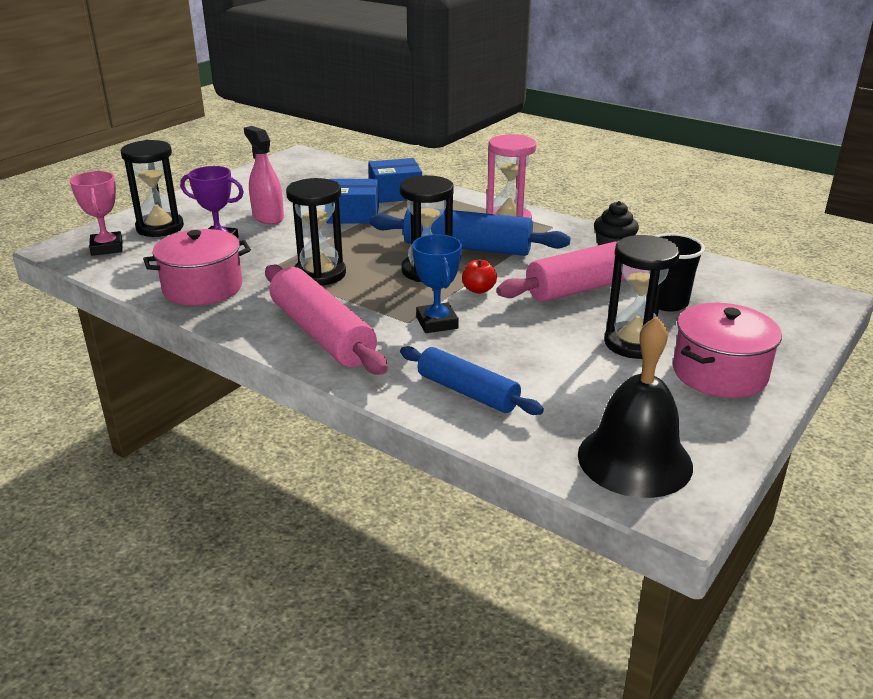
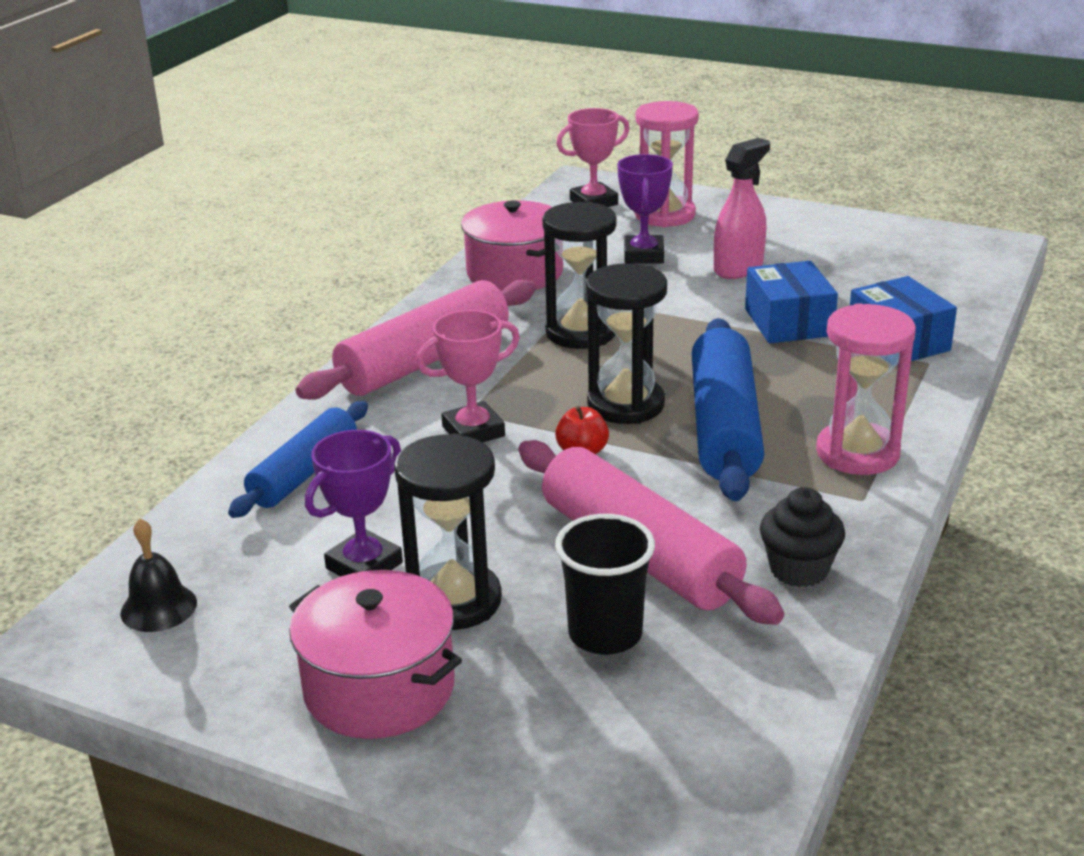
camera: 80 degrees right, 0 degrees up
black hourglass [121,140,184,237] -> pink hourglass [635,101,699,227]
blue trophy [412,234,462,333] -> pink trophy [416,310,520,443]
black bell [578,316,693,498] -> black bell [121,518,197,632], size x0.51
none -> purple trophy [305,430,403,576]

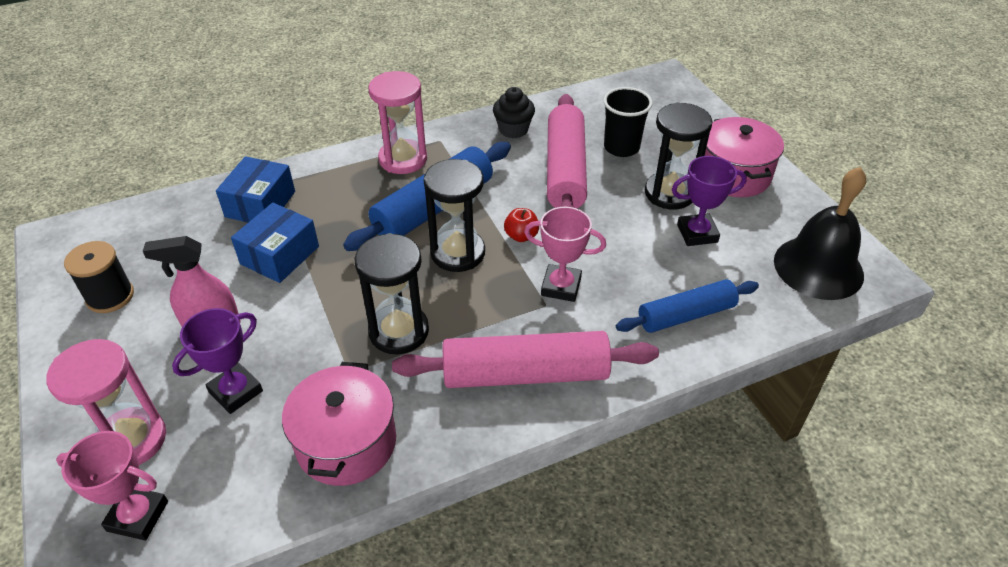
camera: 140 degrees left, 15 degrees up
black bell [121,518,197,632] -> black bell [774,167,866,300], size x1.97
none -> black spool [64,241,134,313]

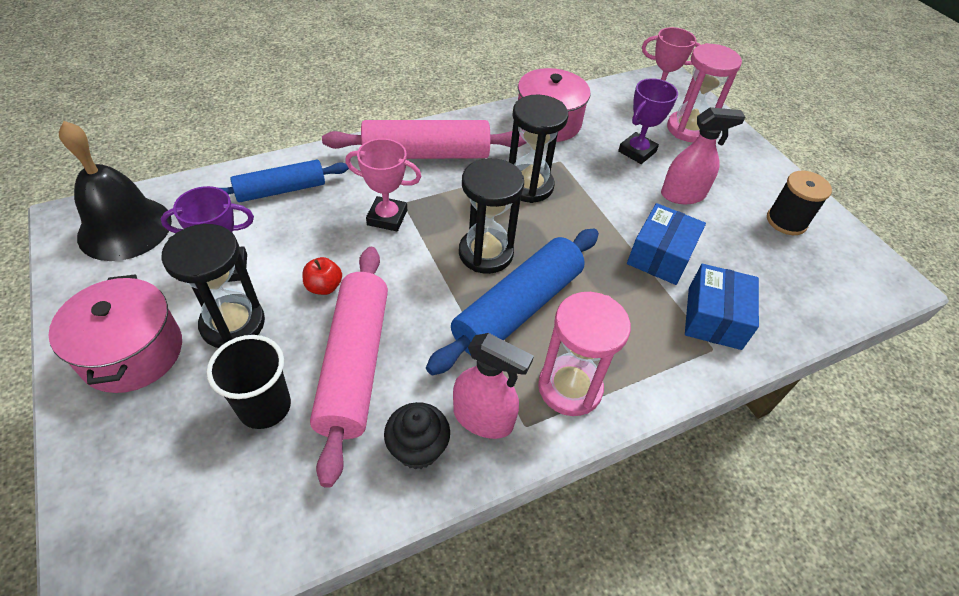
camera: 175 degrees right, 5 degrees up
red apple [504,208,539,242] -> red apple moved to [303,257,342,295]
none -> pink spray bottle [453,333,534,439]

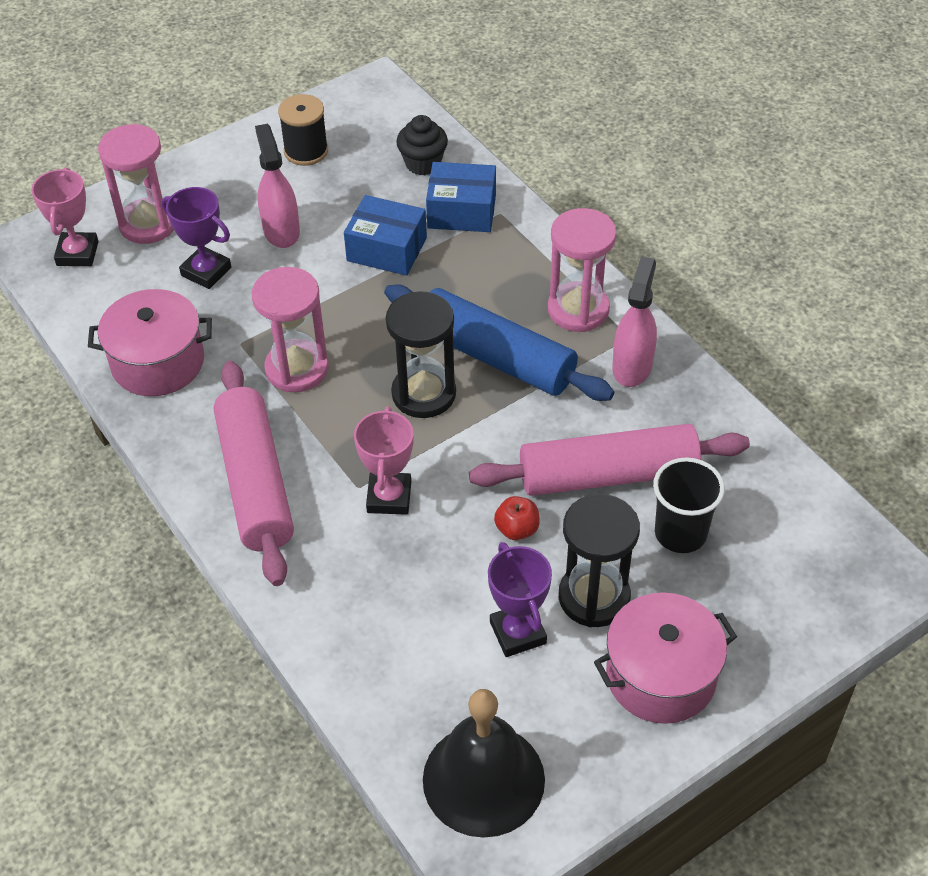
camera: 95 degrees left, 0 degrees up
blue rolling pin [220,160,349,202] -> none
black cupcake [384,402,450,470] -> black cupcake moved to [397,115,448,175]
black hourglass [509,95,568,203] -> pink hourglass [252,267,329,392]

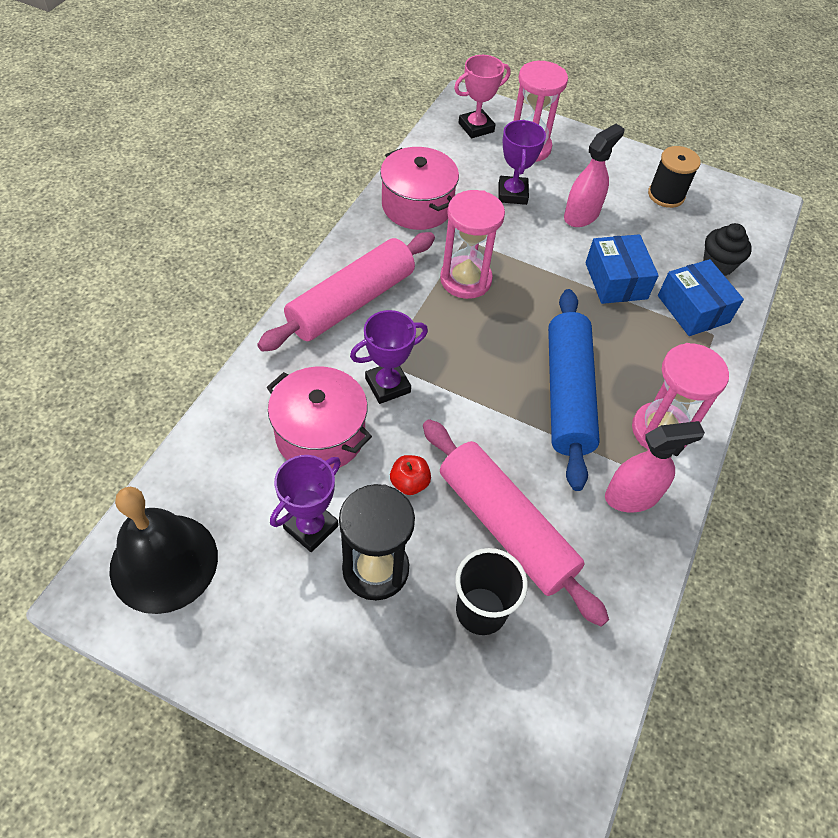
camera: 55 degrees right, 5 degrees up
pink trophy [354,407,414,515] -> purple trophy [350,310,428,404]
black hourglass [386,291,456,418] -> none
pink pot [594,592,737,724] -> pink pot moved to [266,366,372,468]

